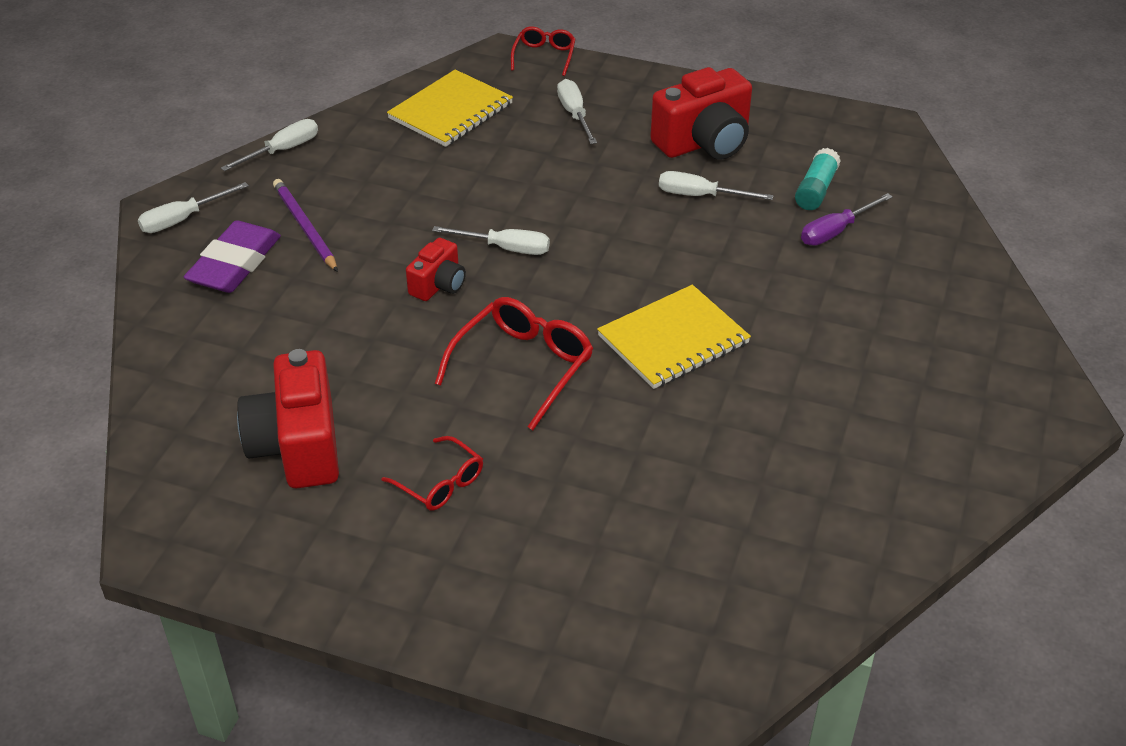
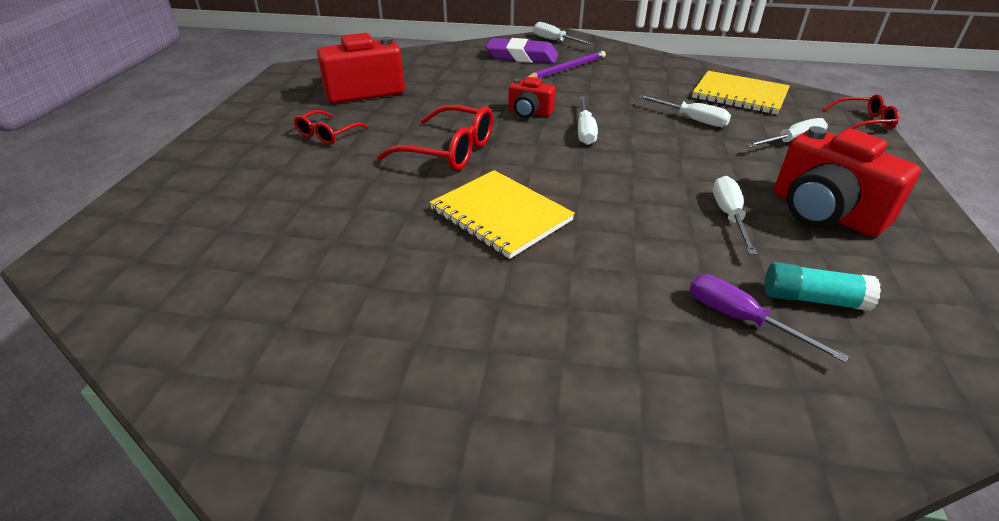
camera: 80 degrees right, 5 degrees down
white screwdriver [221,119,318,171] -> white screwdriver moved to [639,95,731,127]

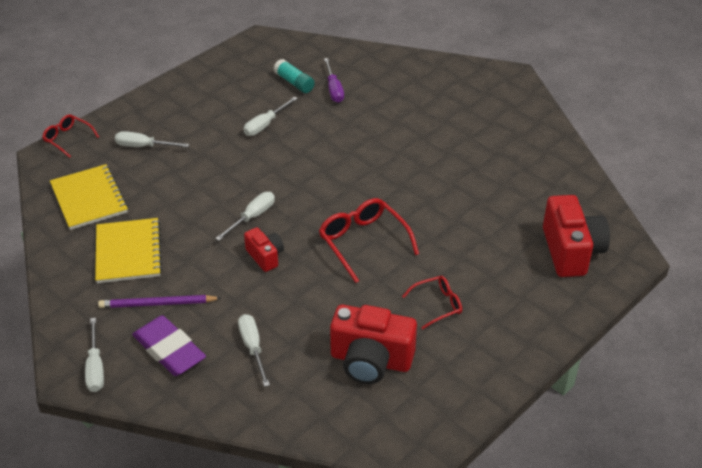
camera: 145 degrees left, 5 degrees up
yellow notebook [430,170,575,259] -> yellow notebook moved to [95,218,162,283]
white screwdriver [639,95,731,127] -> white screwdriver moved to [238,314,270,387]
red camera [774,126,921,237] -> red camera moved to [543,195,610,277]

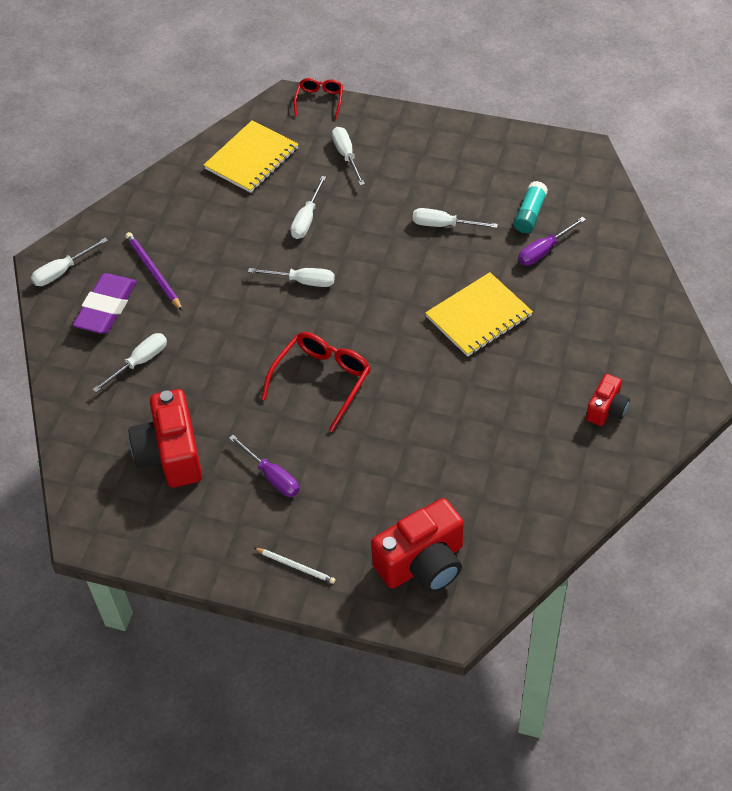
camera: 65 degrees right, 10 degrees up
yellow notebook [95,218,162,283] -> yellow notebook moved to [425,272,533,357]
red camera [244,227,284,272] -> red camera moved to [586,374,630,426]
red glasses [402,276,462,329] -> purple screwdriver [229,435,300,497]
none -> white pencil [254,548,335,584]
none -> white screwdriver [290,176,326,239]

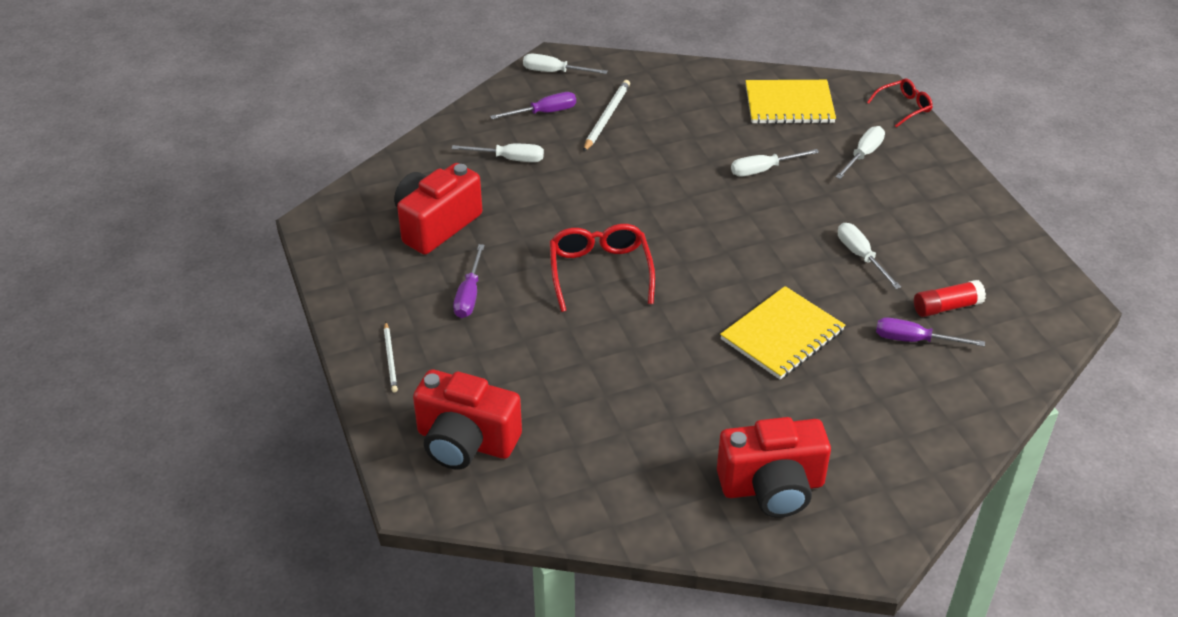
camera: 50 degrees right, 10 degrees down
purple eraser [73,273,137,334] -> purple screwdriver [490,92,576,119]
purple pencil [125,232,183,311] -> white pencil [583,80,630,152]
white screwdriver [248,268,335,287] -> none
red glasses [261,332,371,432] -> red glasses turned 90 degrees counterclockwise [550,224,655,312]
yellow notebook [425,272,533,357] -> yellow notebook turned 60 degrees counterclockwise [720,286,845,379]
turquoise glue stick [514,181,548,233] -> red glue stick [914,280,986,317]
red camera [586,374,630,426] -> red camera [717,417,831,518], size x1.84

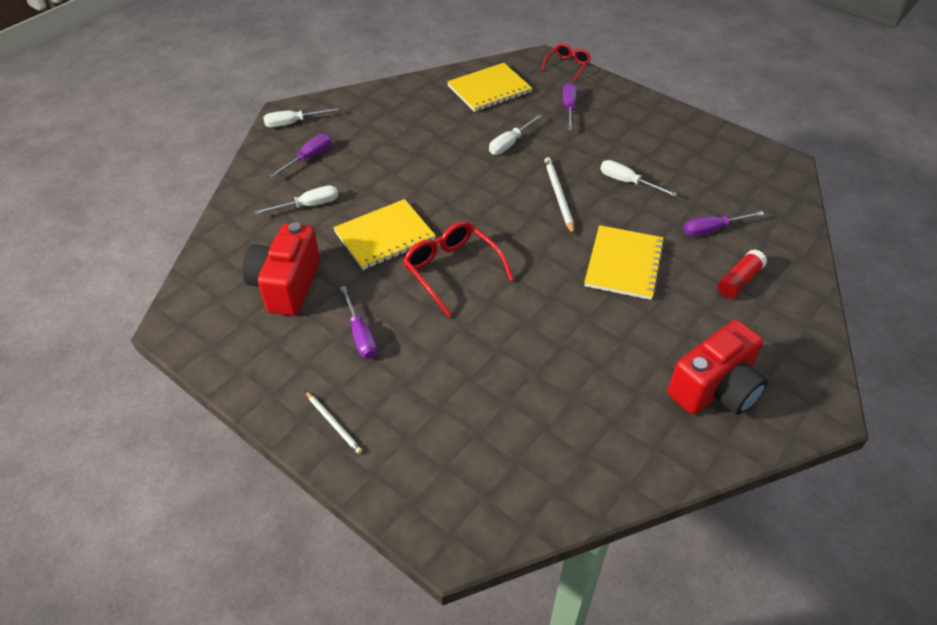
camera: 30 degrees left, 5 degrees up
red camera [413,369,522,470] -> none
white pencil [583,80,630,152] -> white pencil moved to [544,157,574,235]
white screwdriver [836,126,885,179] -> purple screwdriver [563,83,577,131]
red glue stick [914,280,986,317] -> red glue stick moved to [717,250,767,298]
none -> yellow notebook [333,199,436,270]

